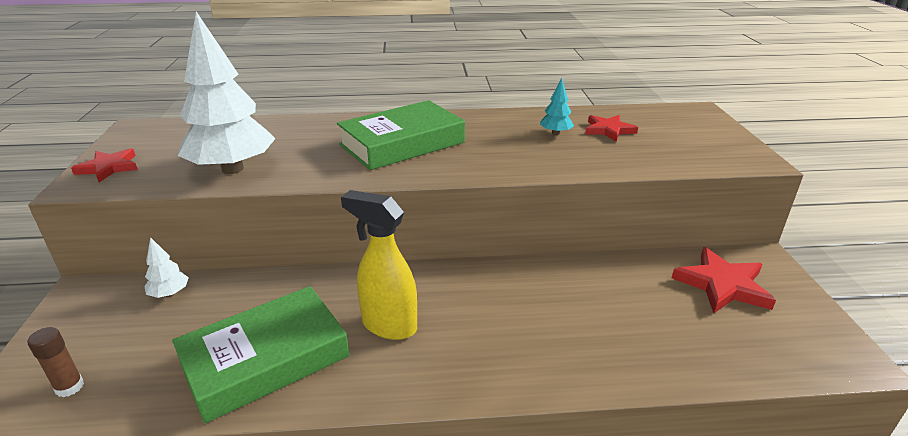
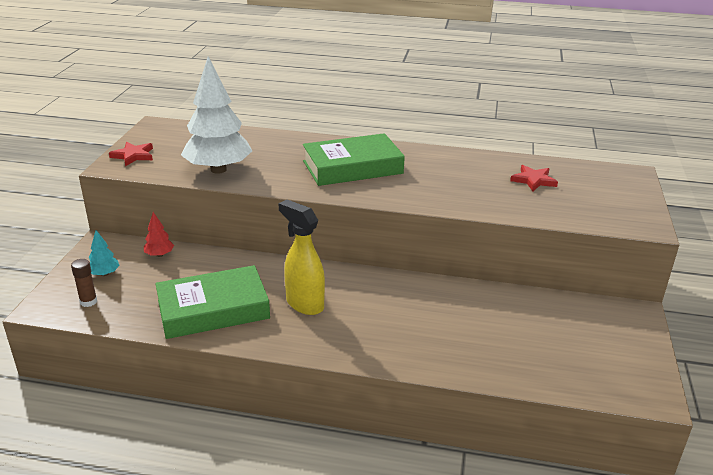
camera: 15 degrees right, 0 degrees up
white tree [144,237,189,298] -> red tree [144,212,174,257]
turquoise tree [540,78,574,135] -> turquoise tree moved to [89,230,120,276]
red star [672,247,776,313] -> none

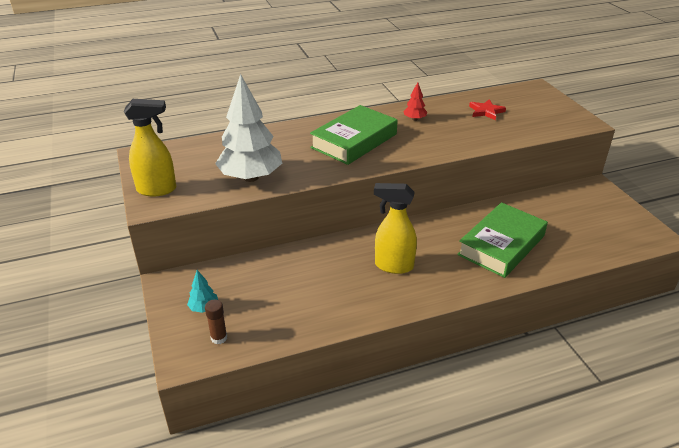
camera: 30 degrees left, 5 degrees up
red star [109,142,153,166] -> yellow spray bottle [124,99,176,196]
red tree [144,212,174,257] -> red tree moved to [403,82,427,121]
green book [155,265,270,339] -> green book moved to [457,202,548,278]

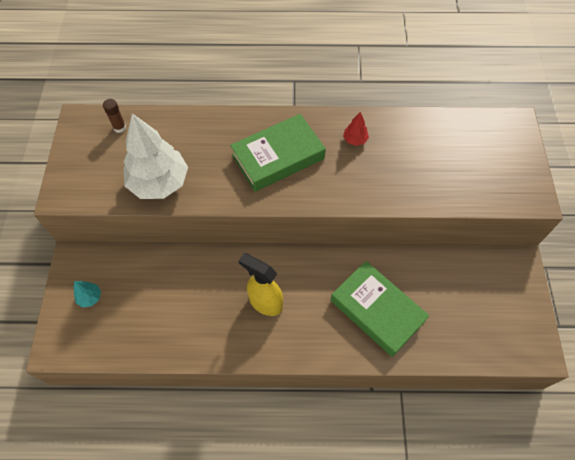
camera: 20 degrees right, 25 degrees up
yellow spray bottle [124,99,176,196] -> none
brown glue stick [205,299,227,344] -> brown glue stick moved to [103,99,126,133]
green book [457,202,548,278] -> green book turned 75 degrees clockwise [331,261,429,357]
red star [469,99,506,120] -> none

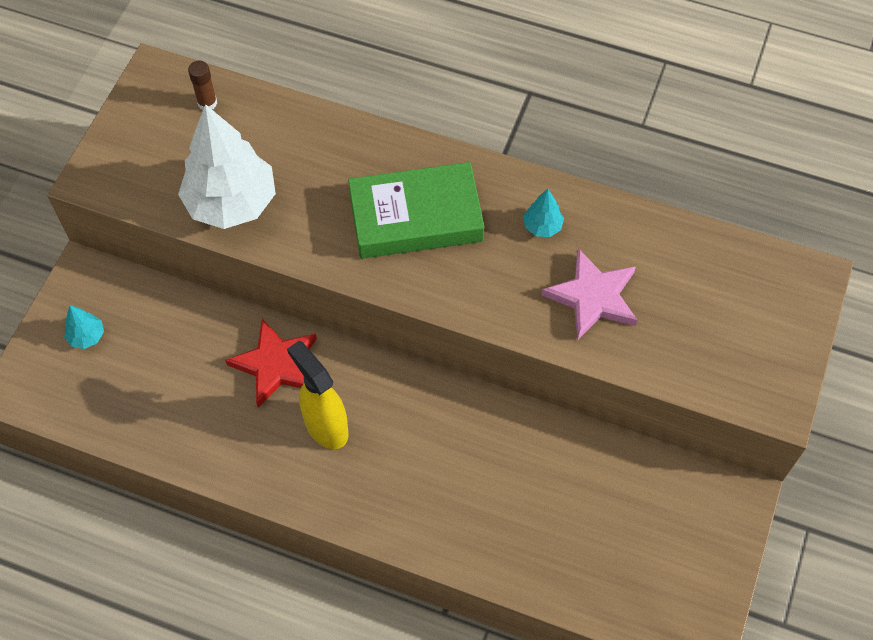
camera: 20 degrees right, 0 degrees up
green book [331,261,429,357] -> none
red tree [343,112,369,146] -> turquoise tree [523,189,564,237]
none -> red star [225,319,317,407]
none -> pink star [542,248,638,341]

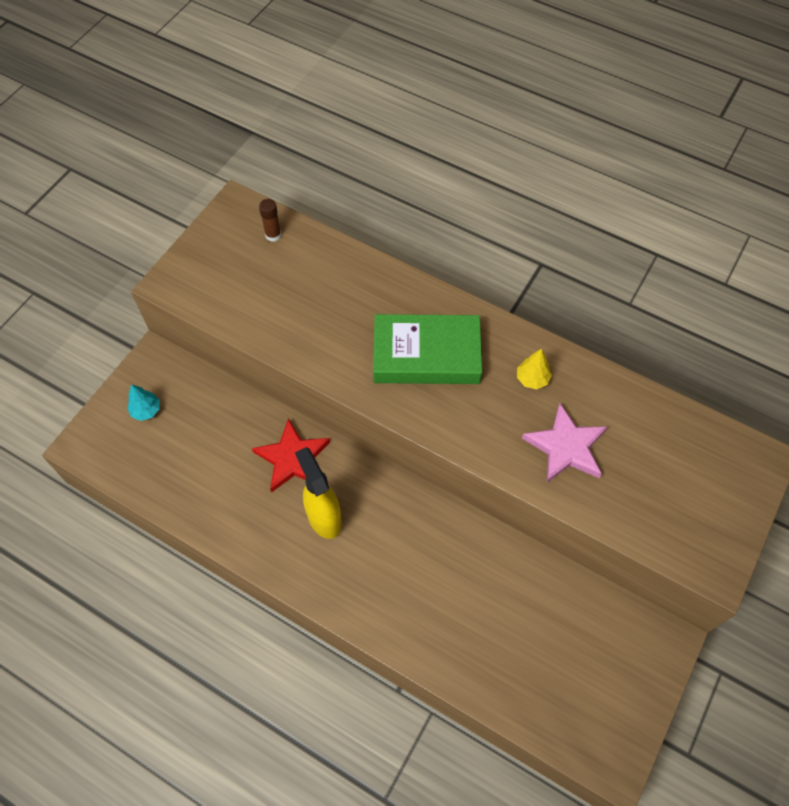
camera: 10 degrees right, 0 degrees up
white tree [178,104,276,229] -> none
turquoise tree [523,189,564,237] -> yellow tree [517,349,552,389]

